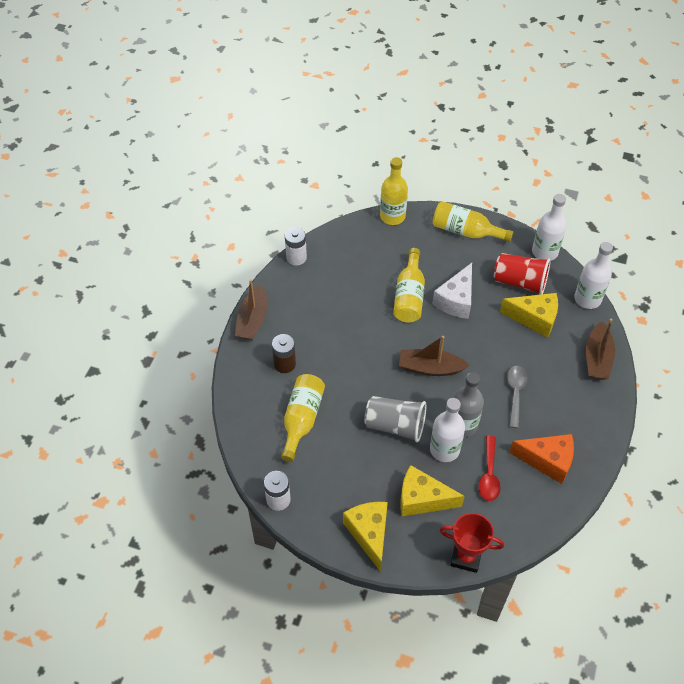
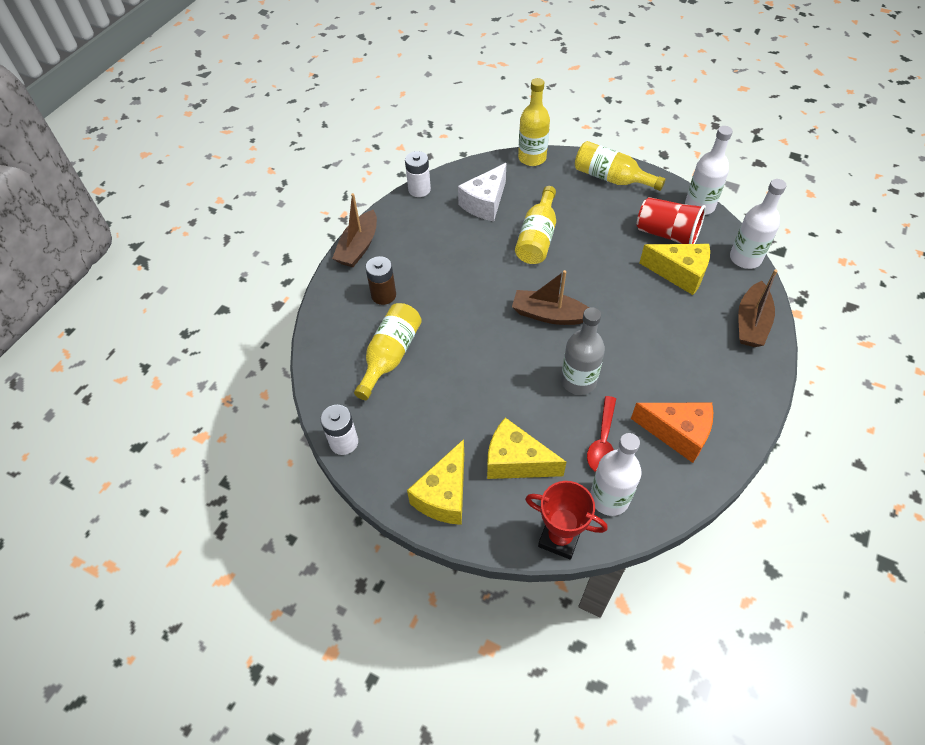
camera: 10 degrees right, 0 degrees up
yellow cheese [343,502,388,572] -> yellow cheese turned 150 degrees counterclockwise [407,439,464,525]
grey cup [364,396,426,443] -> none
white bottle [430,398,465,462] -> white bottle moved to [590,433,642,516]
white cheese [432,263,472,319] -> white cheese moved to [458,163,506,221]
grey spoon [507,366,528,428] -> none

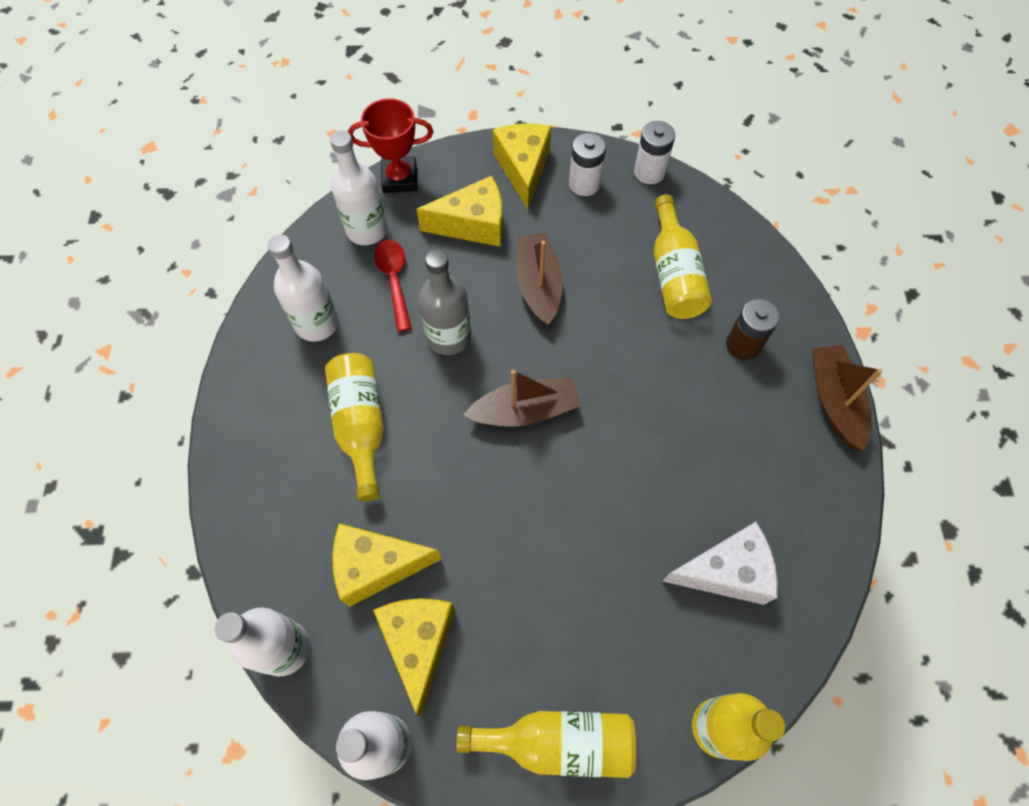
camera: 150 degrees right, 10 degrees up
white battery [405,151,431,197] -> white battery moved to [569,133,606,196]
white cheese [458,163,506,221] -> white cheese turned 75 degrees clockwise [663,522,778,605]
yellow bottle [515,186,556,264] -> yellow bottle moved to [325,353,384,501]
orange cheese [631,403,713,463] -> white bottle [268,234,339,341]
red cup [637,197,706,244] -> yellow cheese [373,598,455,717]
brown boat [738,269,778,347] -> brown boat moved to [516,233,563,326]

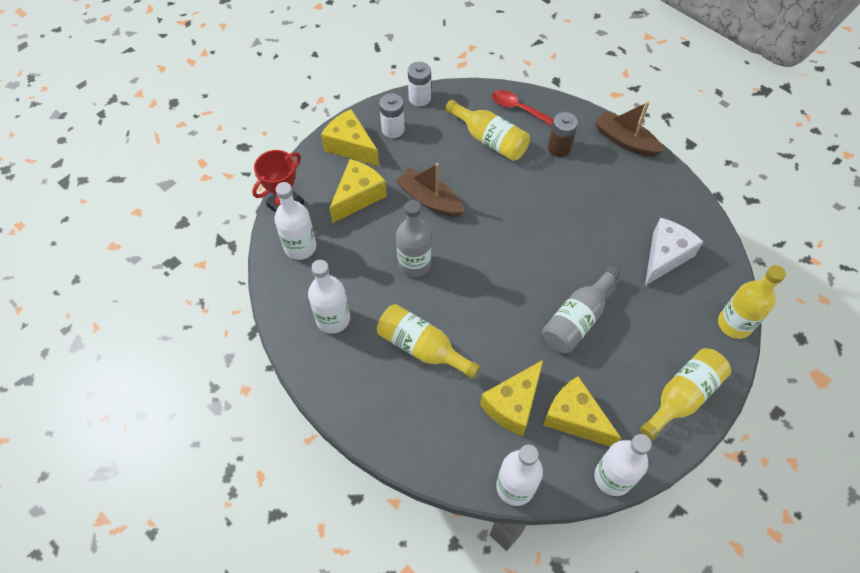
camera: 45 degrees left, 5 degrees down
red spoon [374,240,412,332] -> red spoon moved to [492,90,554,126]
brown boat [464,370,581,427] -> none
none -> grey bottle [542,266,620,353]

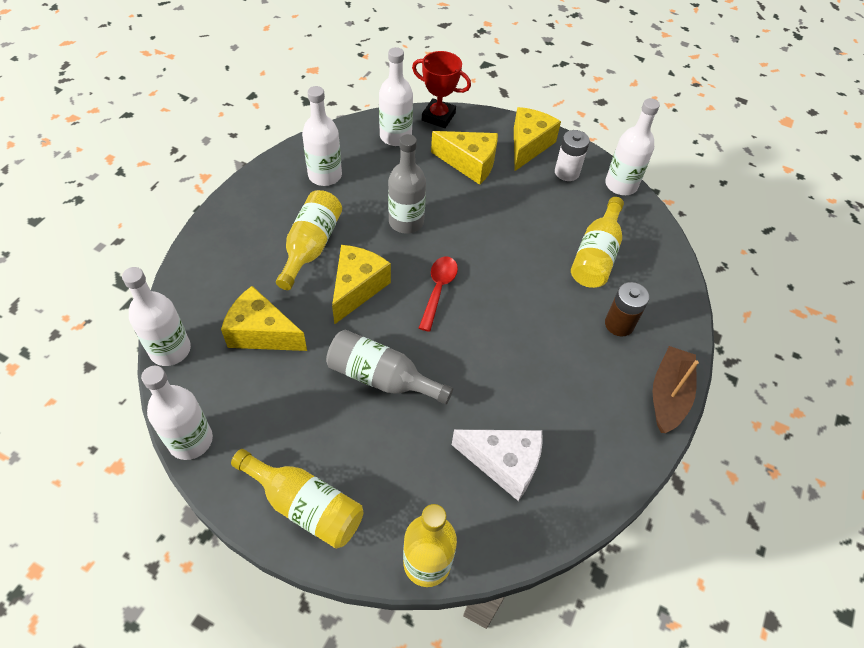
camera: 70 degrees right, 5 degrees down
brown boat [396,163,464,217] -> none
white battery [408,62,431,106] -> white bottle [605,98,660,195]
red spoon [492,90,554,126] -> red spoon moved to [419,256,458,332]
yellow cheese [543,376,622,447] -> yellow cheese moved to [332,245,391,325]

